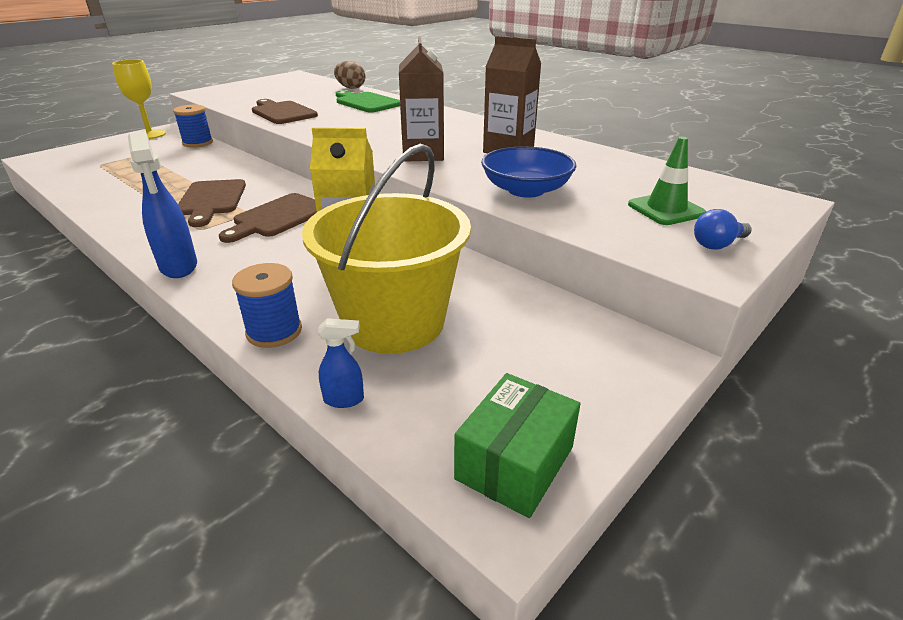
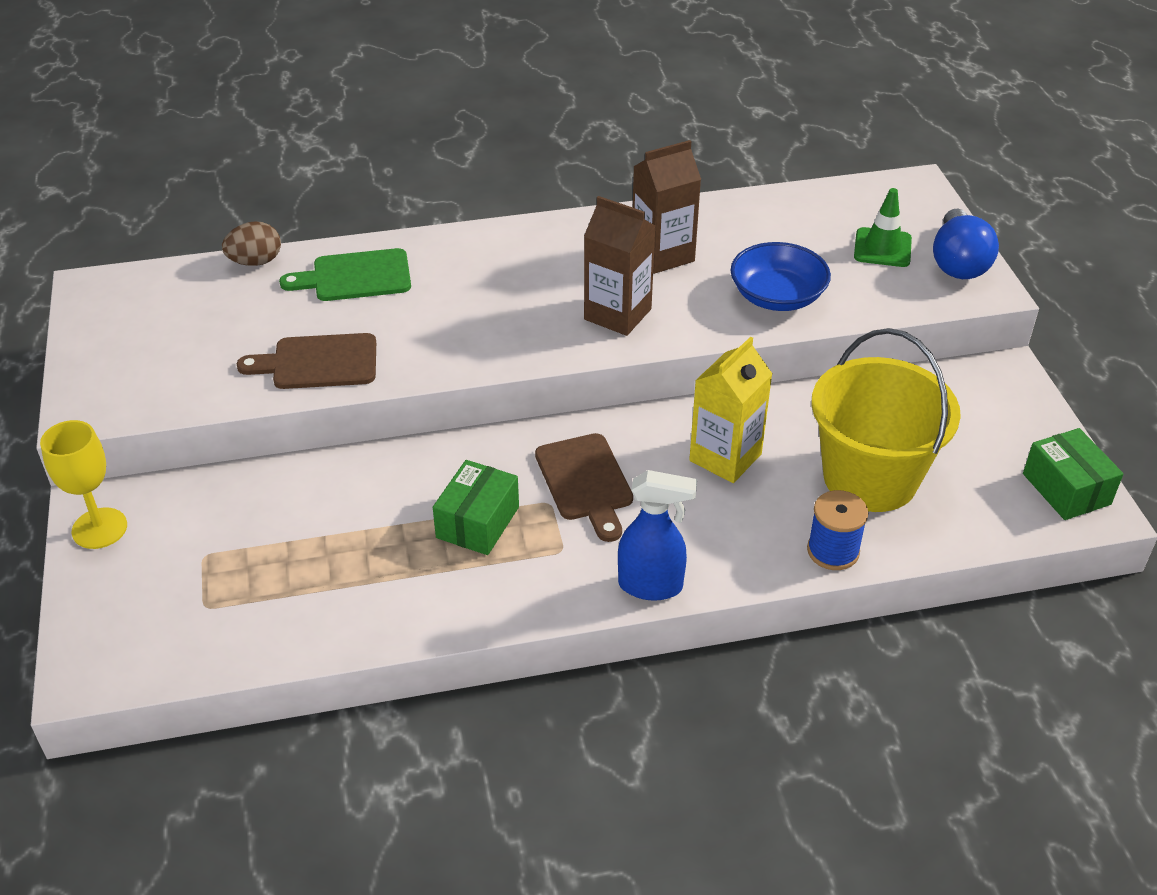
camera: 55 degrees left, 10 degrees up
blue spool [173,105,213,148] -> none
brown cutting board [178,179,246,227] -> green box [433,460,519,555]
blue spray bottle [318,318,364,408] -> none
blue light bulb [694,209,752,250] -> blue light bulb [933,209,999,279], size x1.84

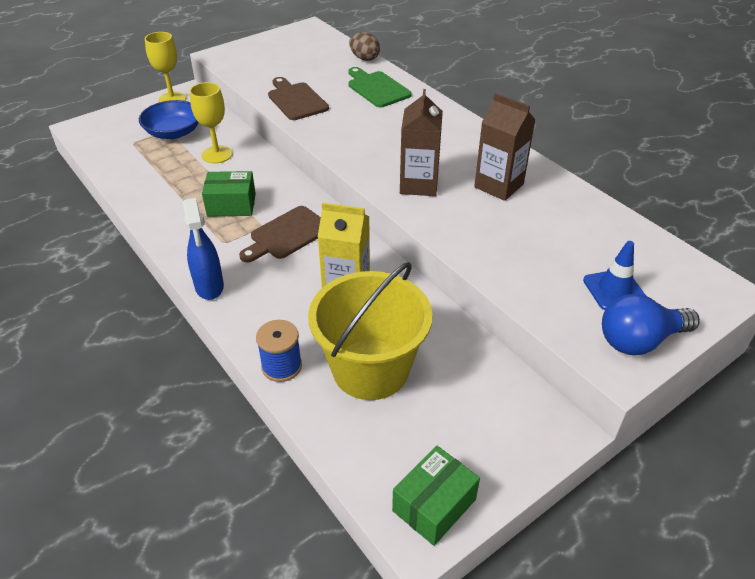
camera: 65 degrees right, 0 degrees up
blue bowl [730,242,831,311] -> blue bowl moved to [139,100,199,139]
green traffic cone [854,188,912,267] -> blue traffic cone [583,241,646,310]
none -> yellow goblet [190,82,233,164]

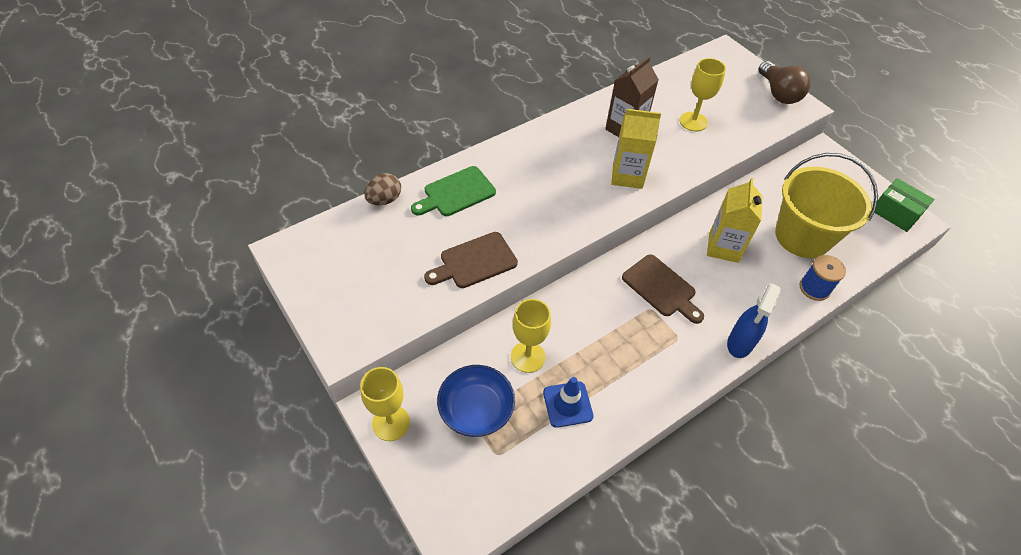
camera: 90 degrees left, 10 degrees up
blue spray bottle [183,198,224,300] -> blue spray bottle turned 135 degrees clockwise [727,283,782,358]
green box [202,171,256,217] -> none
brown carton [400,89,443,196] -> yellow carton [611,109,661,189]
blue traffic cone [583,241,646,310] -> blue traffic cone moved to [543,377,594,428]
blue light bulb [602,294,700,355] -> brown light bulb [759,61,811,104]
none -> yellow goblet [680,58,726,131]

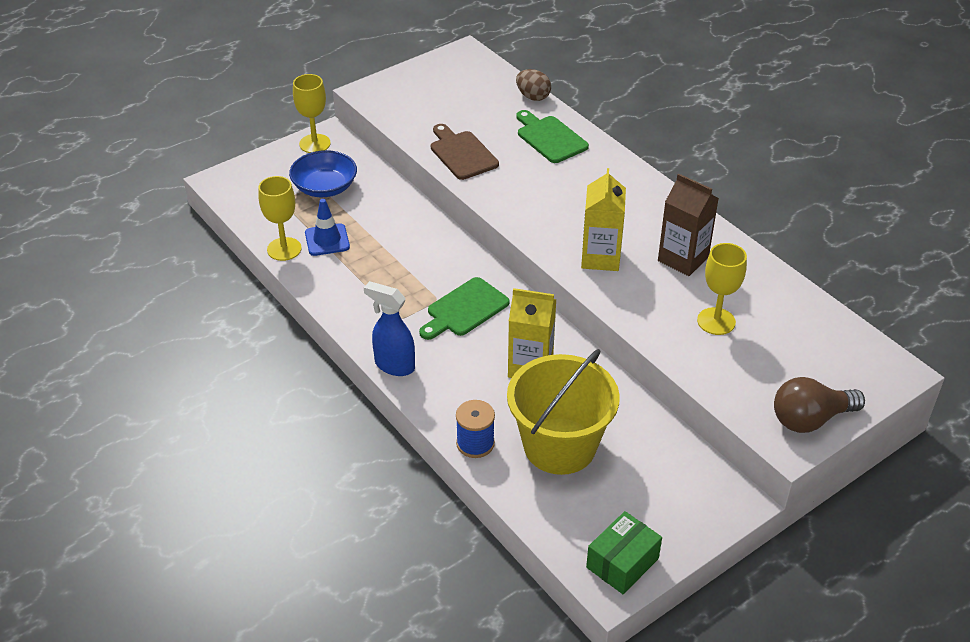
camera: 90 degrees right, 10 degrees down
yellow goblet [511,299,551,373] -> yellow goblet moved to [258,176,302,261]
brown cutting board [622,254,704,324] -> green cutting board [419,277,510,340]

